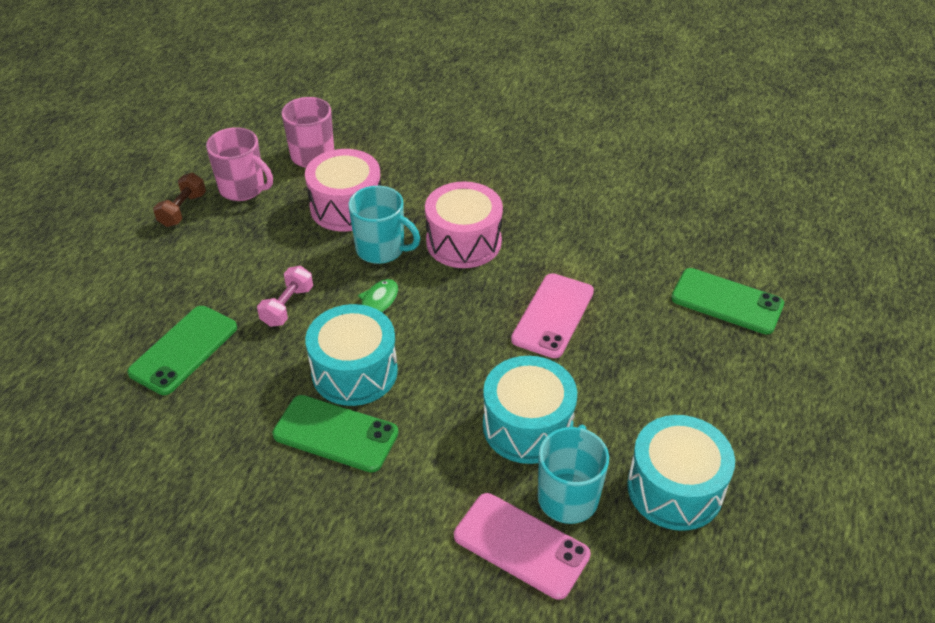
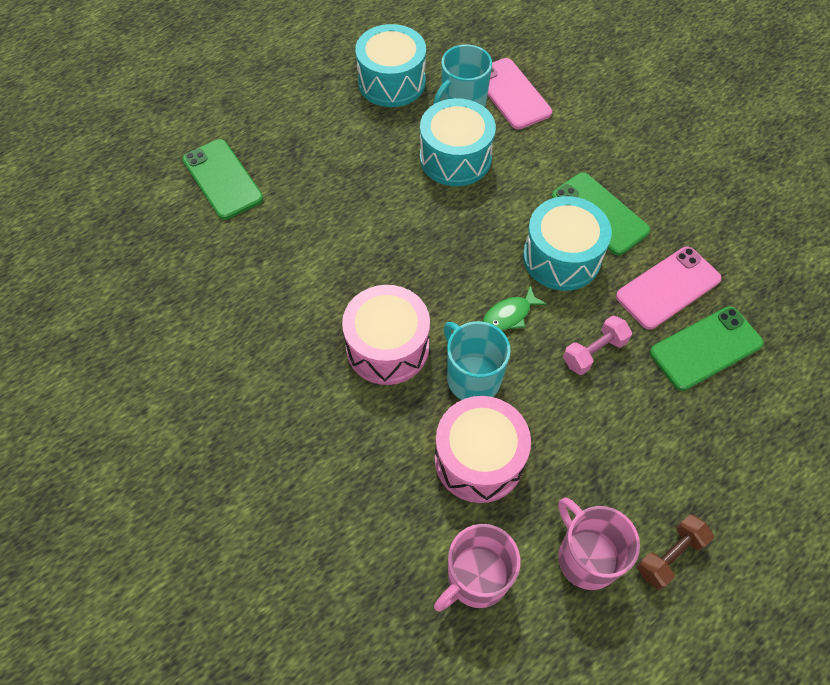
camera: 150 degrees left, 15 degrees up
pink phone [511,273,594,358] -> pink phone moved to [616,247,721,330]

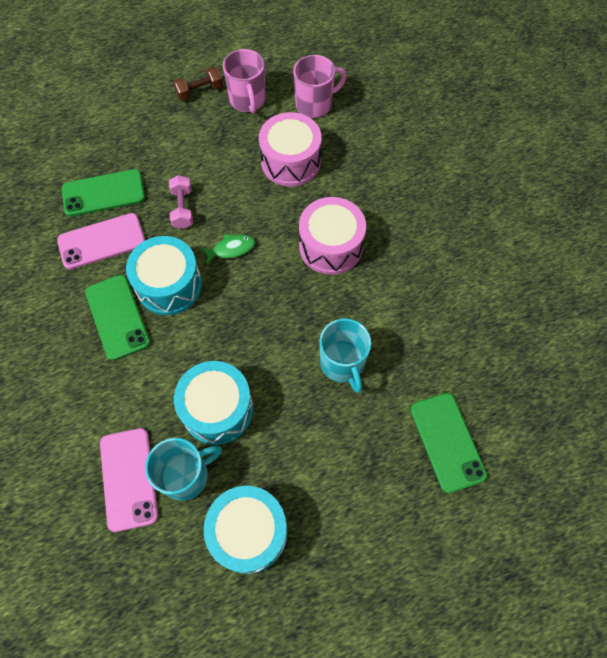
camera: 165 degrees left, 5 degrees up
turquoise mug [444,321,511,400] -> turquoise mug moved to [320,319,371,393]
pink dumbbell [563,315,632,375] -> pink dumbbell turned 75 degrees counterclockwise [169,175,193,229]

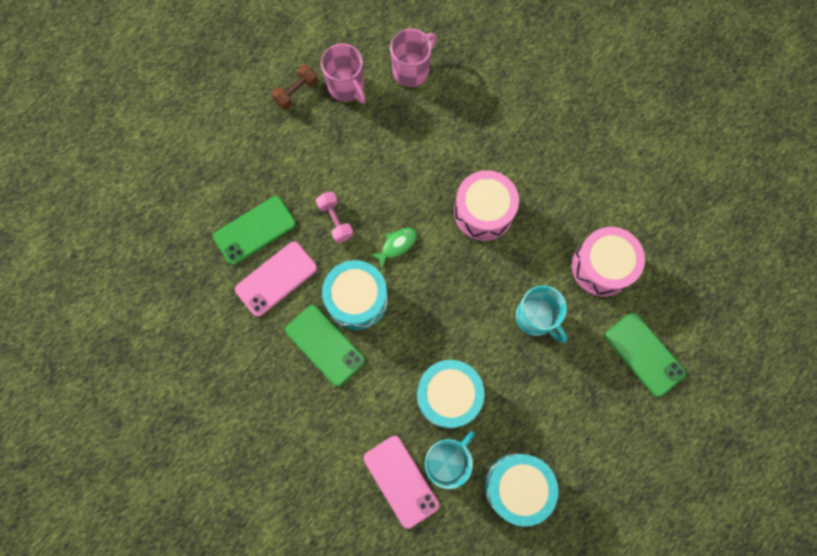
camera: 20 degrees left, 10 degrees up
pink drum [259,112,322,187] -> pink drum moved to [572,227,645,297]

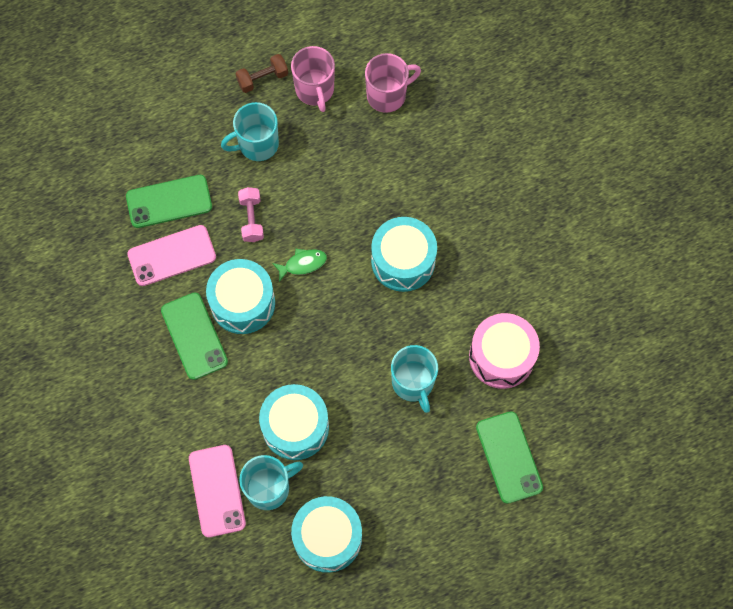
camera: 20 degrees right, 5 degrees down
pink drum [454,170,519,241] -> turquoise drum [371,217,437,292]
none -> turquoise mug [221,102,279,161]

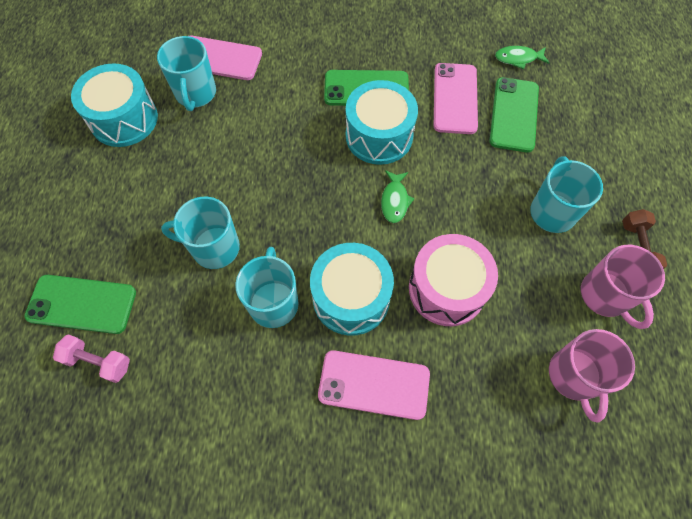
camera: 115 degrees right, 5 degrees down
pink dumbbell [238,187,264,242] -> pink dumbbell moved to [53,334,130,383]
turquoise drum [259,384,329,460] -> none
pink mug [291,46,335,112] -> pink mug turned 120 degrees counterclockwise [581,245,665,329]
pink drum [469,313,540,389] -> pink drum moved to [409,234,498,326]
none -> turquoise mug [235,247,299,328]
none -> pink phone [318,350,430,420]
none -> green fish [495,46,549,69]

